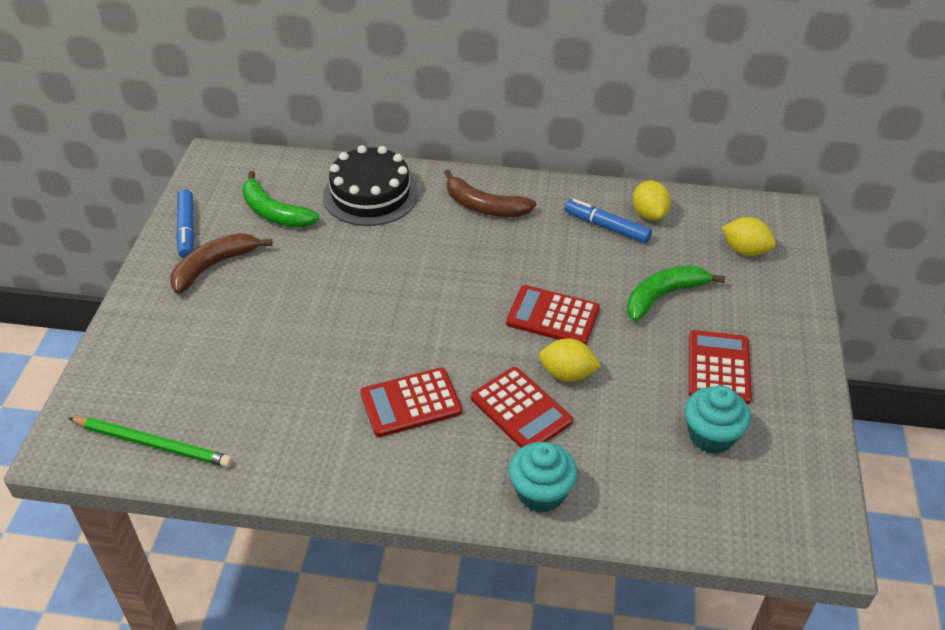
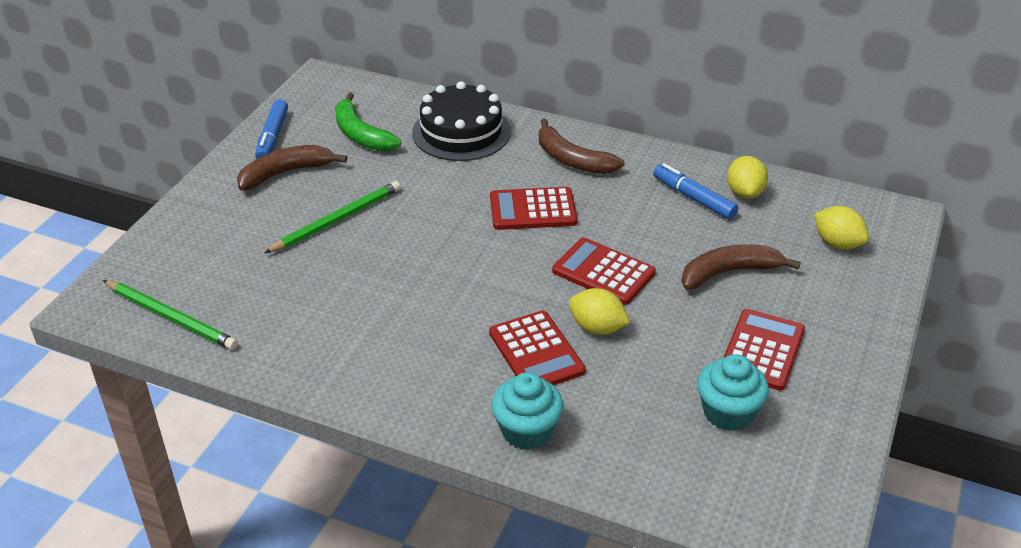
camera: 15 degrees right, 5 degrees down
red calculator [360,367,462,437] -> red calculator moved to [490,187,577,230]
green banana [627,265,725,321] -> brown banana [681,244,801,290]
none -> green pencil [264,181,401,253]

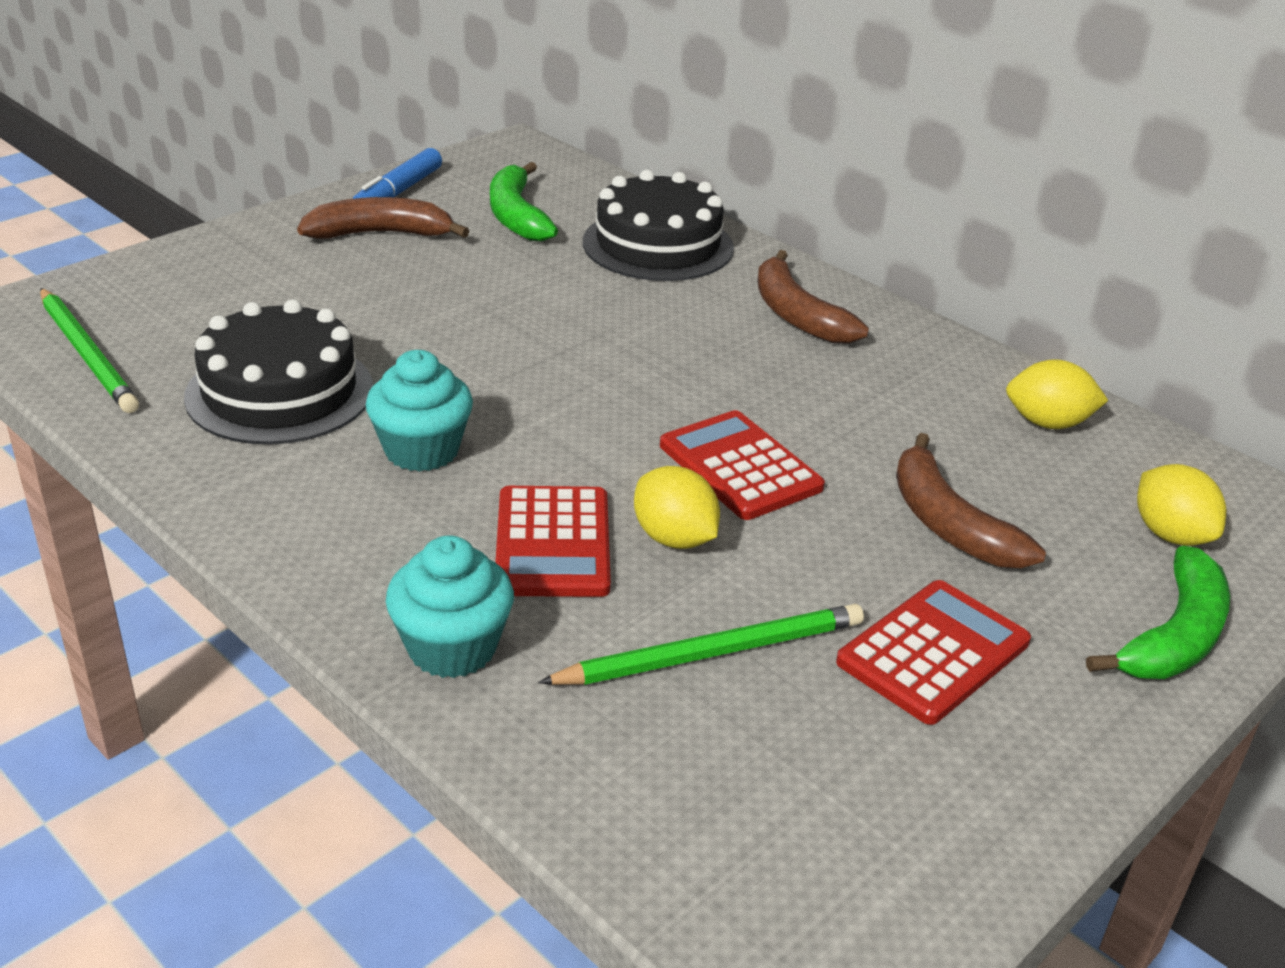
camera: 20 degrees right, 5 degrees down
green pencil [264,181,401,253] -> green pencil moved to [538,604,864,685]
red calculator [490,187,577,230] -> none
blue marker [653,163,738,220] -> none
brown banana [681,244,801,290] -> brown banana turned 120 degrees counterclockwise [896,433,1046,568]
turquoise cupcake [697,354,769,431] -> turquoise cupcake moved to [366,350,473,472]
yellow lemon [727,156,768,199] -> yellow lemon turned 75 degrees clockwise [1006,359,1109,429]
none -> black cake [184,299,373,445]
none -> green banana [1086,546,1230,679]

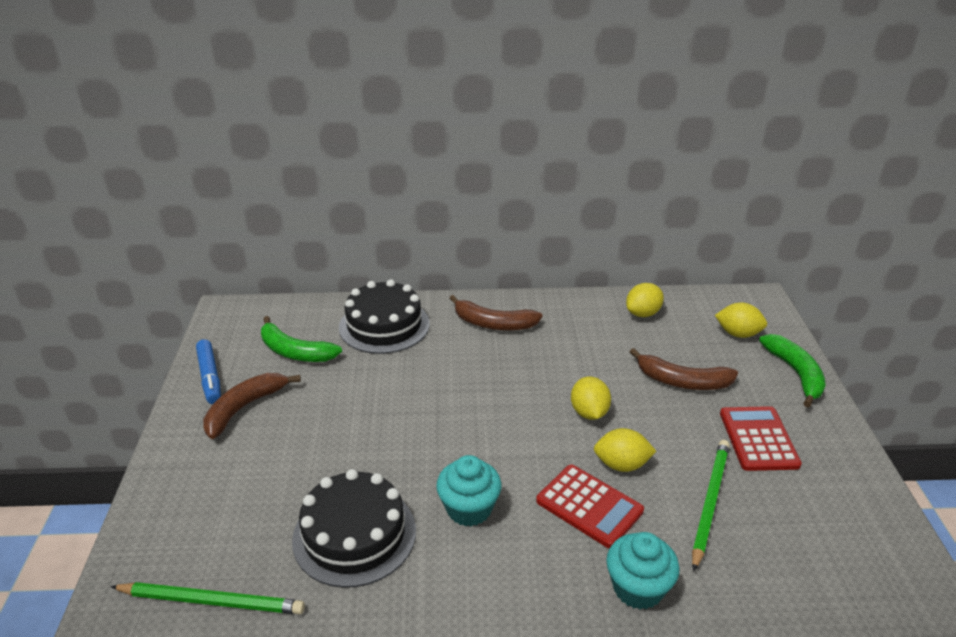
camera: 45 degrees left, 0 degrees up
red calculator [660,410,825,520] -> yellow lemon [571,376,611,420]

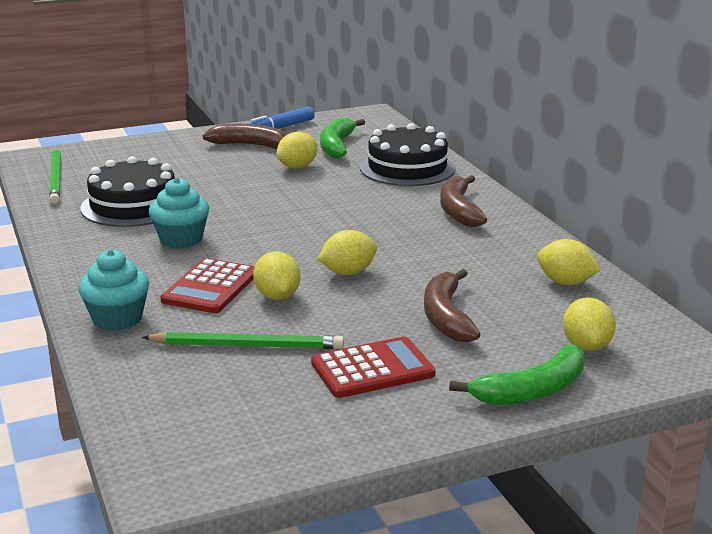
camera: 70 degrees right, 10 degrees down
none -> yellow lemon [277,132,317,169]

